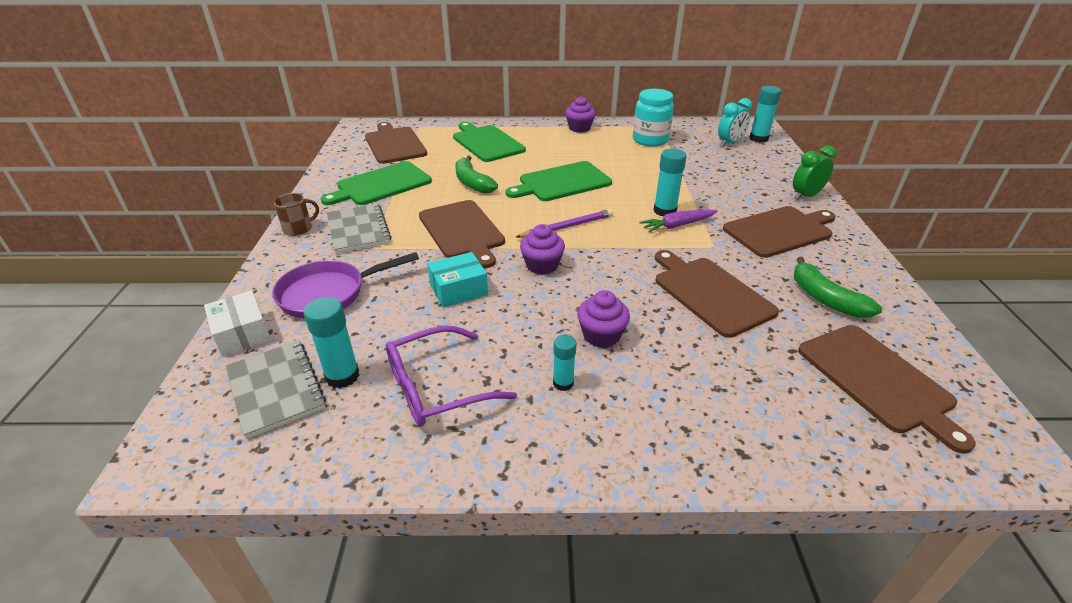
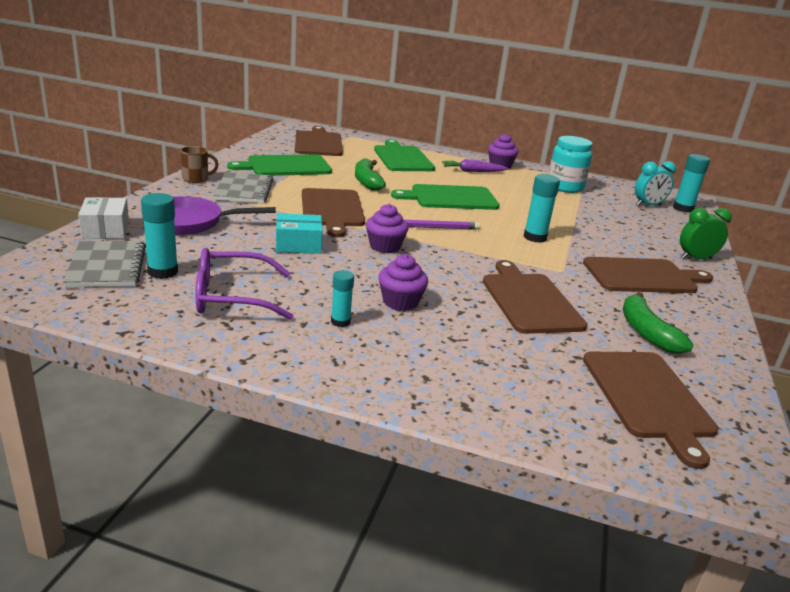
camera: 15 degrees right, 10 degrees down
purple carrot [639,210,717,232] -> purple carrot moved to [442,159,509,172]

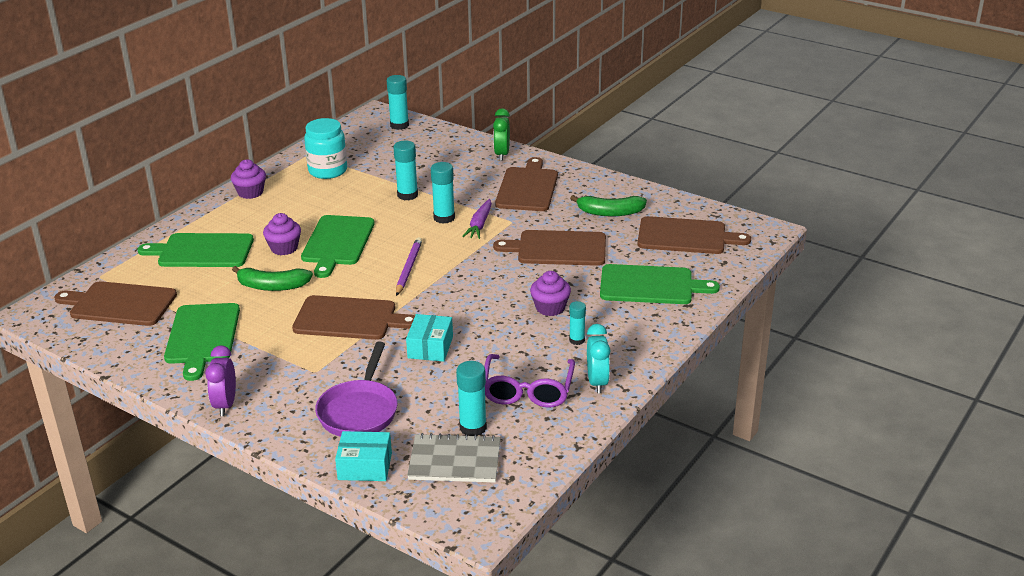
camera: 70 degrees left, 5 degrees up
white box [78,197,129,239] -> turquoise box [335,431,392,481]
brown mug [181,146,218,183] -> purple clock [205,345,236,416]
grey notebook [213,172,273,203] -> none
purple cupcake [366,204,409,253] -> purple cupcake moved to [263,213,301,255]
purple carrot [442,159,509,172] -> purple carrot moved to [462,199,492,239]
turquoise clock [635,161,676,206] -> turquoise clock moved to [587,324,610,393]
none -> turquoise glue stick [393,141,418,200]
none -> green cutting board [600,264,720,304]

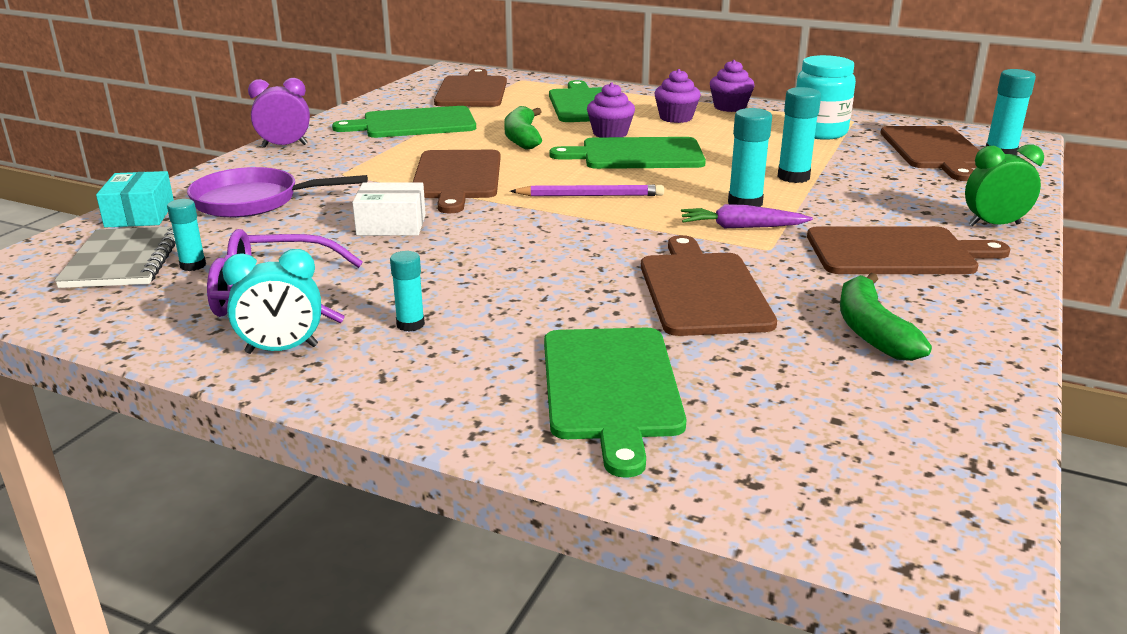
camera: 80 degrees right, 5 degrees down
turquoise box [406,314,453,362] -> white box [352,182,426,236]
turquoise glue stick [456,361,487,436] -> turquoise glue stick [167,199,206,271], size x0.63
purple cupcake [530,271,571,316] -> purple cupcake moved to [654,69,701,123]
brown cutting board [638,216,751,254] -> brown cutting board moved to [881,126,979,181]

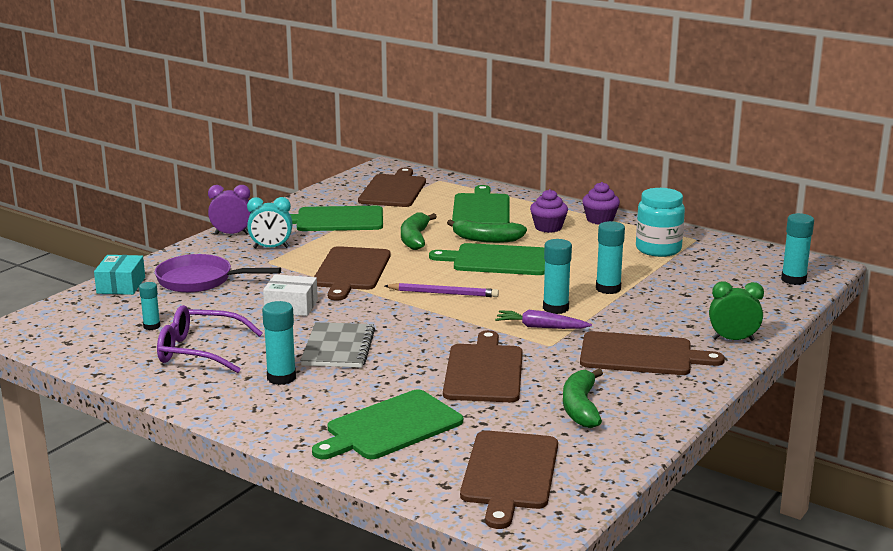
camera: 10 degrees right, 5 degrees down
grey notebook [54,227,175,288] -> grey notebook moved to [301,322,375,368]
turquoise clock [222,249,321,354] -> turquoise clock moved to [247,197,292,248]
turquoise glue stick [390,251,425,332] -> turquoise glue stick [262,301,296,385], size x1.59
green cutting board [544,328,686,478] -> green cutting board turned 45 degrees clockwise [312,390,463,459]
purple cupcake [587,83,635,137] -> green banana [447,219,527,243]
brown cutting board [881,126,979,181] -> brown cutting board moved to [460,430,558,529]

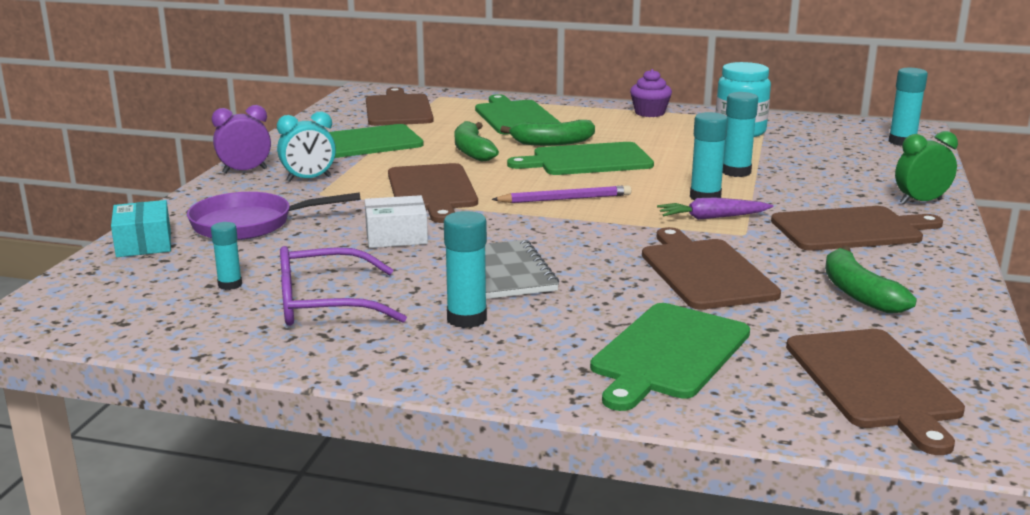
camera: 20 degrees left, 0 degrees up
purple cupcake [530,189,568,233] -> none

